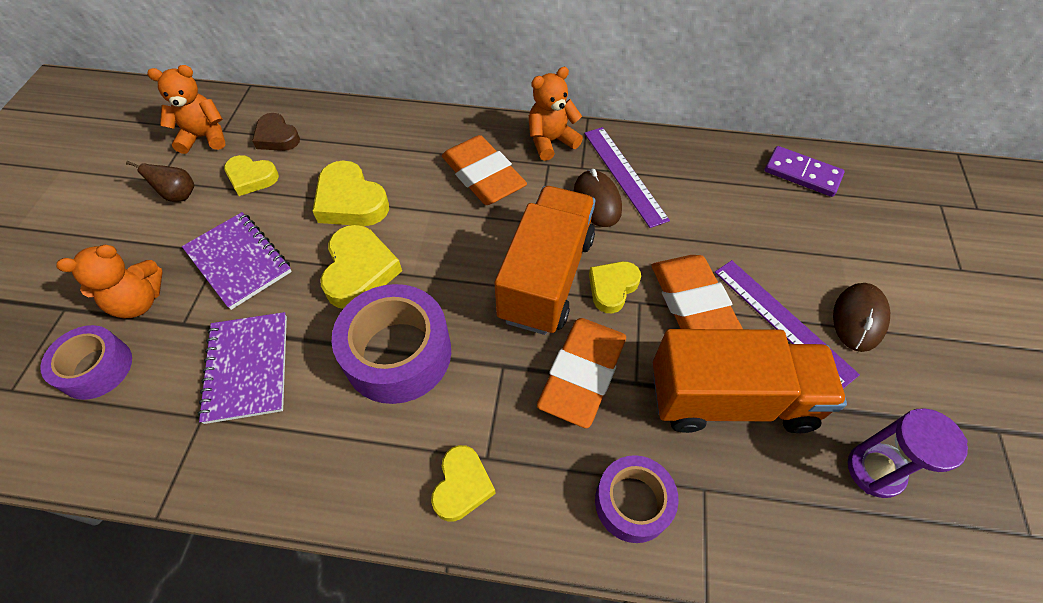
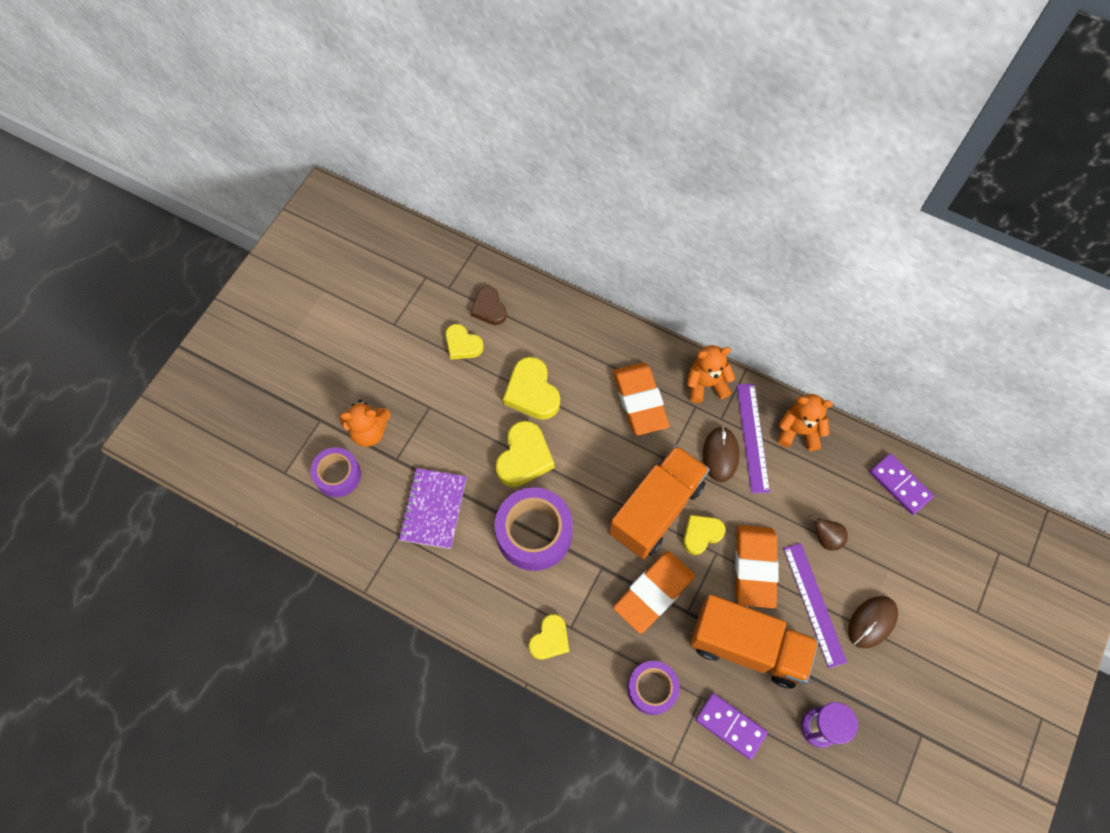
camera: 20 degrees right, 10 degrees up
brown pear [126,161,194,202] -> brown pear moved to [809,515,848,550]
orange teddy bear [147,65,226,154] -> orange teddy bear moved to [778,394,833,451]
purple notebook [182,212,292,310] -> none
none -> purple domino [695,693,768,759]

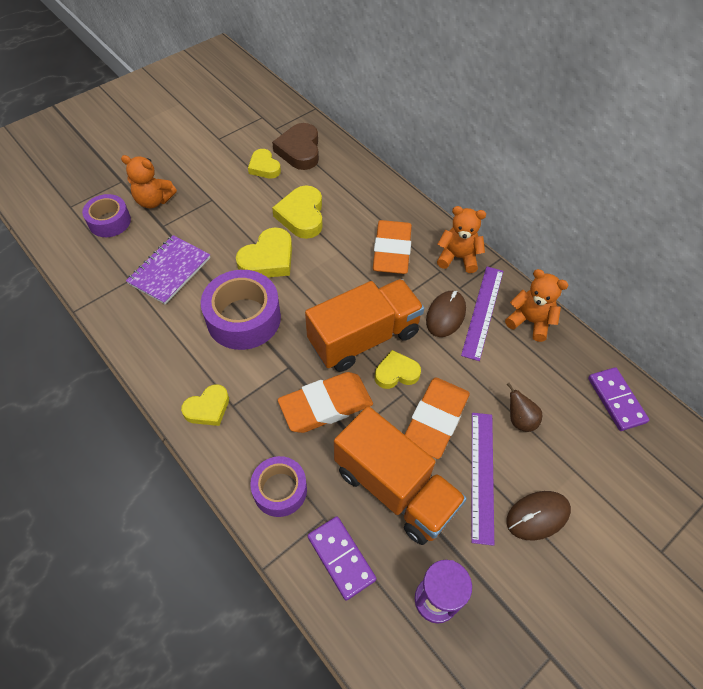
camera: 20 degrees right, 10 degrees down
brown heart [471,286,507,325] -> brown heart [272,123,319,170], size x1.53

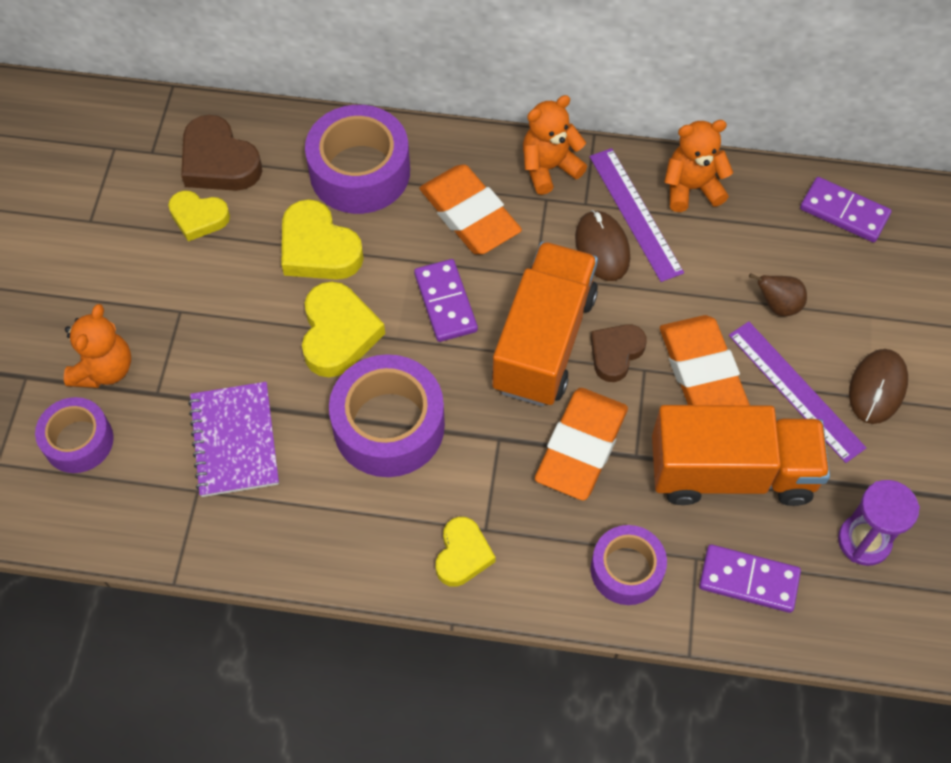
camera: 40 degrees left, 5 degrees up
orange teddy bear [121,155,177,208] -> orange teddy bear turned 45 degrees counterclockwise [64,304,131,388]
yellow heart [375,350,421,389] -> brown heart [591,324,647,382]
none -> purple tape [305,105,410,214]
none -> purple domino [414,259,478,342]

